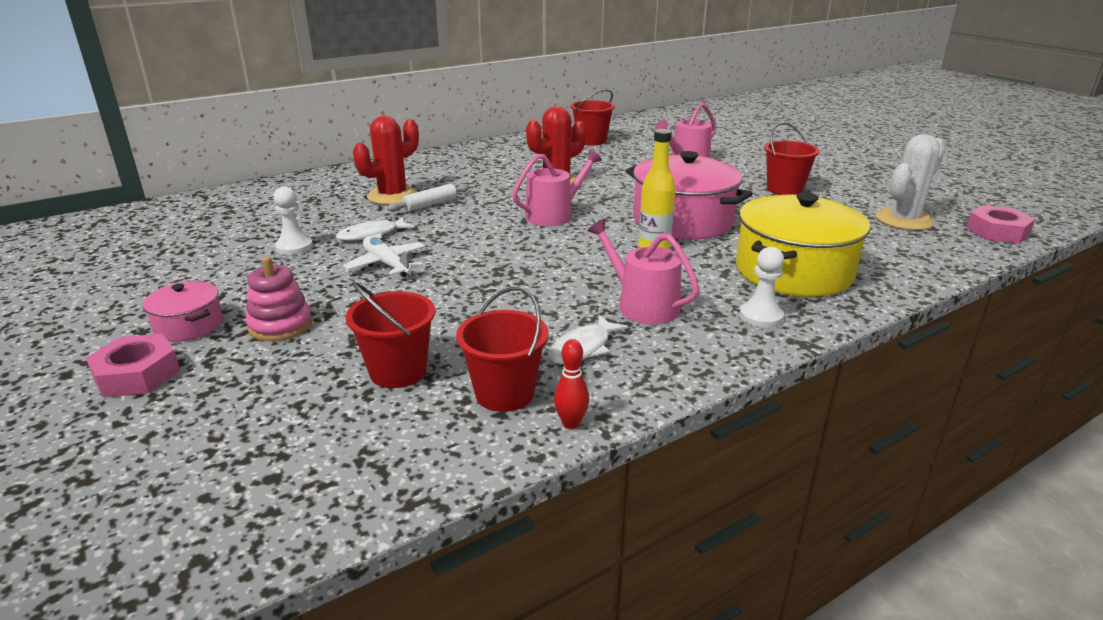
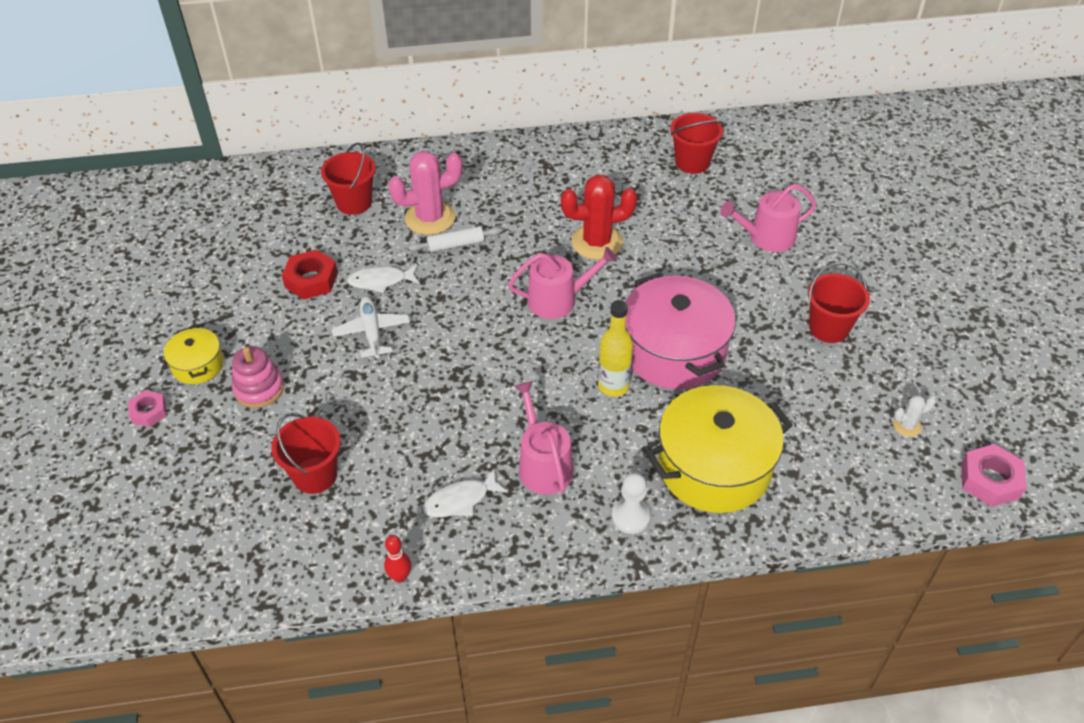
camera: 25 degrees right, 20 degrees up
pink nut [86,334,180,398] -> pink nut [128,390,167,427], size x0.64
pink pot [143,281,223,342] -> yellow pot [164,326,224,384]
white pawn [273,186,313,255] -> red nut [282,250,338,300]
red cactus [353,116,419,205] -> pink cactus [388,151,462,235]
red bucket [456,287,549,412] -> red bucket moved to [321,143,376,215]
white cactus [876,134,946,230] -> white cactus [893,395,936,437], size x0.46

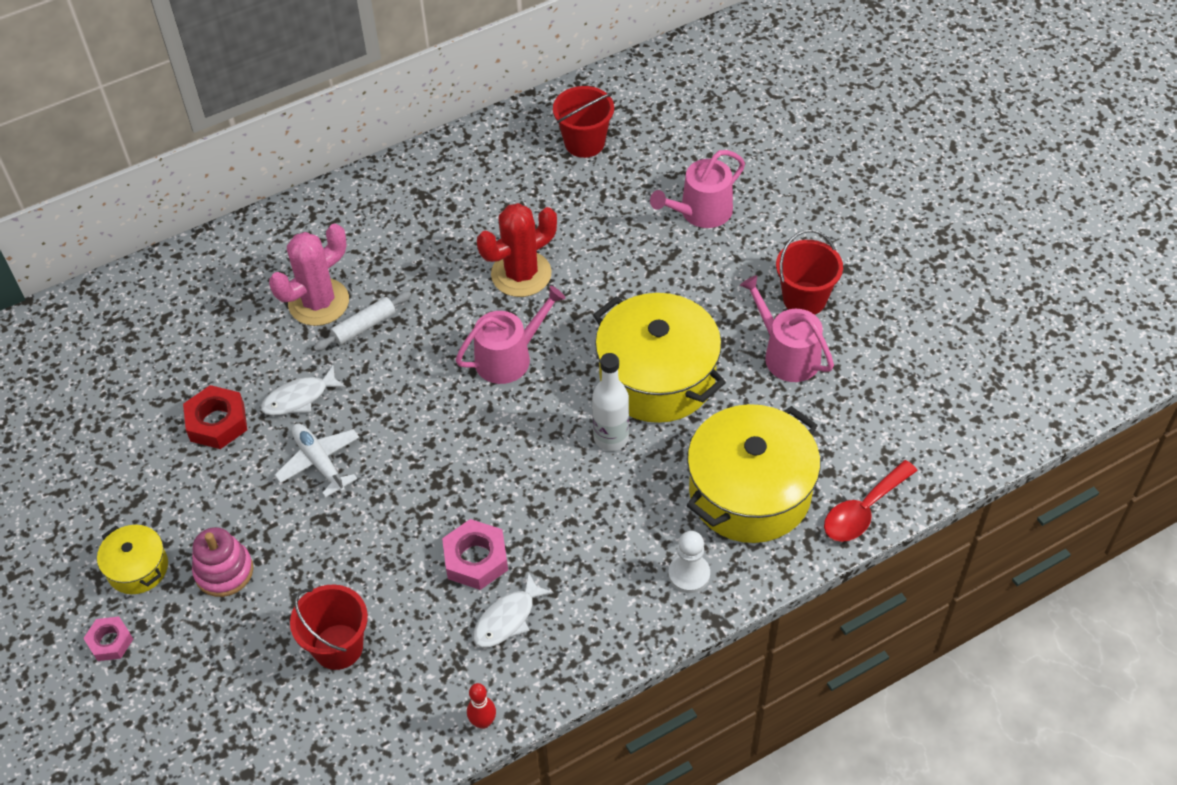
camera: 20 degrees left, 5 degrees up
red bucket [321,143,376,215] -> none
pink watering can [514,381,573,495] -> pink watering can moved to [740,275,834,382]
yellow bottle [598,300,633,397] -> white bottle [592,353,629,451]
pink pot [625,273,736,389] -> yellow pot [593,293,726,423]
white cactus [893,395,936,437] -> none
pink nut [961,444,1027,507] -> pink nut moved to [442,519,508,590]
none -> red spoon [824,460,918,542]

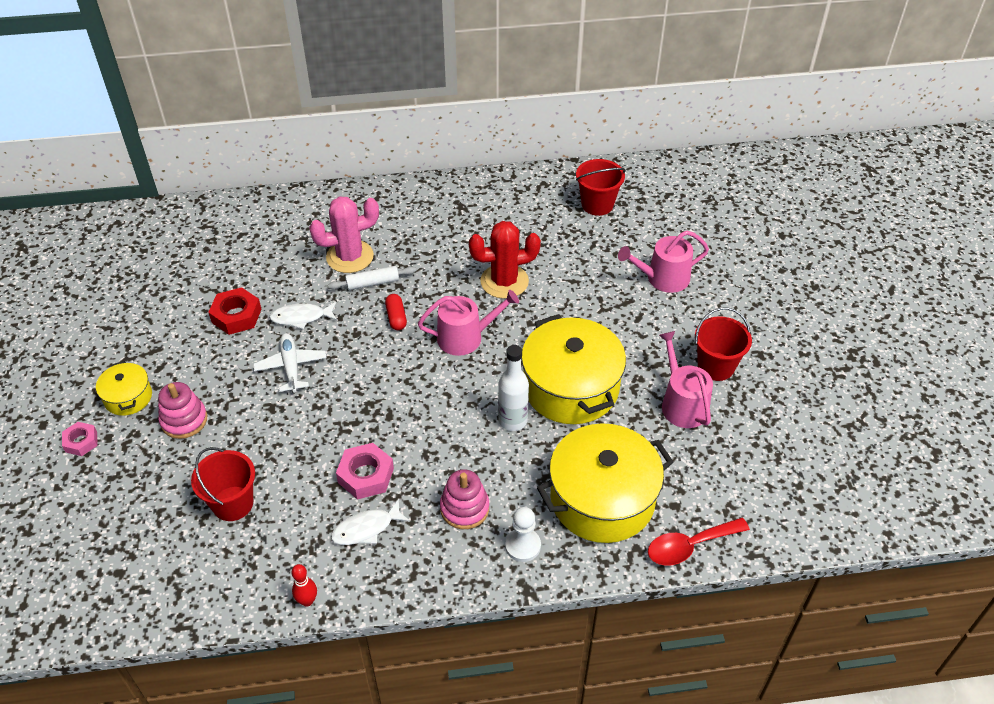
camera: 20 degrees right, 5 degrees down
none -> red capsule [385,294,407,330]
none -> pink stacking toy [440,469,489,529]

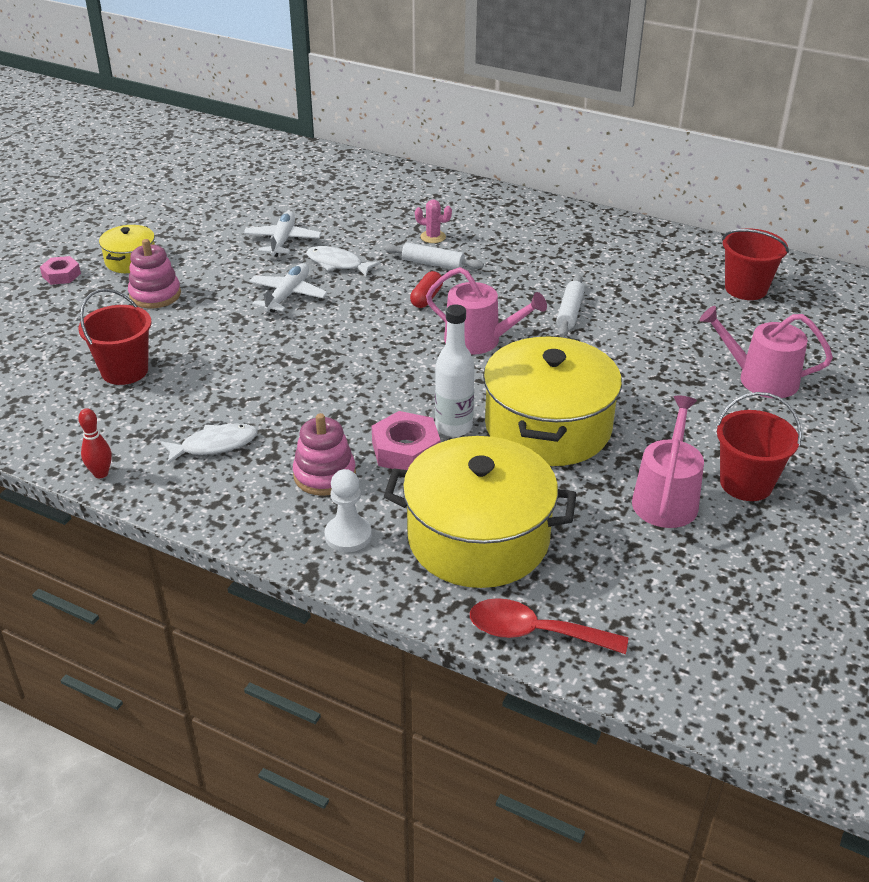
camera: 35 degrees right, 10 degrees down
red nut [208,287,262,335] -> white plane [244,211,321,257]
pink cactus [309,197,379,273] -> pink cactus [415,200,452,243], size x0.46
white fish [331,499,410,545] -> white fish turned 150 degrees clockwise [161,423,258,465]
pink nut [336,443,394,500] -> pink nut moved to [372,411,441,470]
red cactus [469,221,541,299] -> white rolling pin [556,275,584,337]

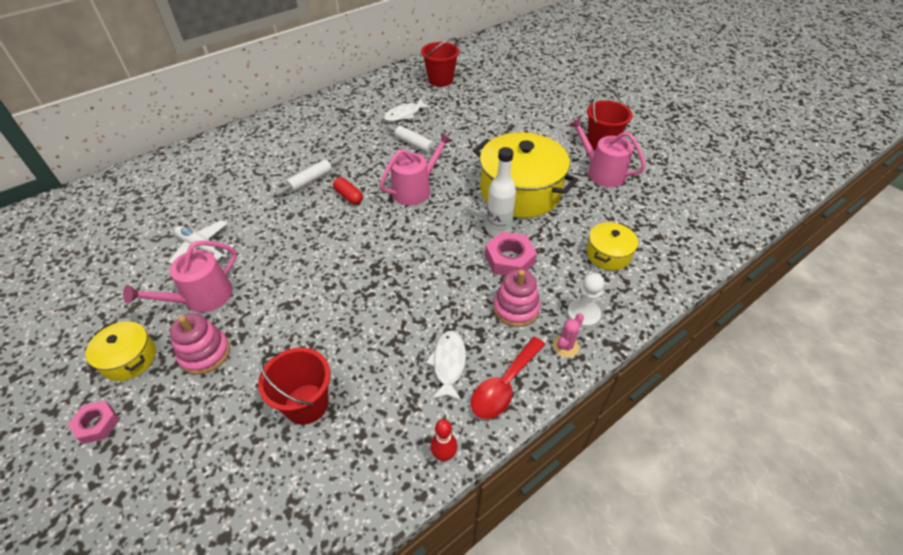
camera: 65 degrees left, 10 degrees up
white plane [249,263,328,313] -> none
white fish [306,246,380,276] -> white fish moved to [383,99,432,121]
yellow pot [384,436,576,588] -> yellow pot [586,222,638,270], size x0.49
pink cactus [415,200,452,243] -> pink cactus moved to [553,313,584,357]
red spoon [470,598,628,654] -> red spoon moved to [471,337,545,419]
pink watering can [699,306,833,398] -> pink watering can moved to [123,240,237,312]

